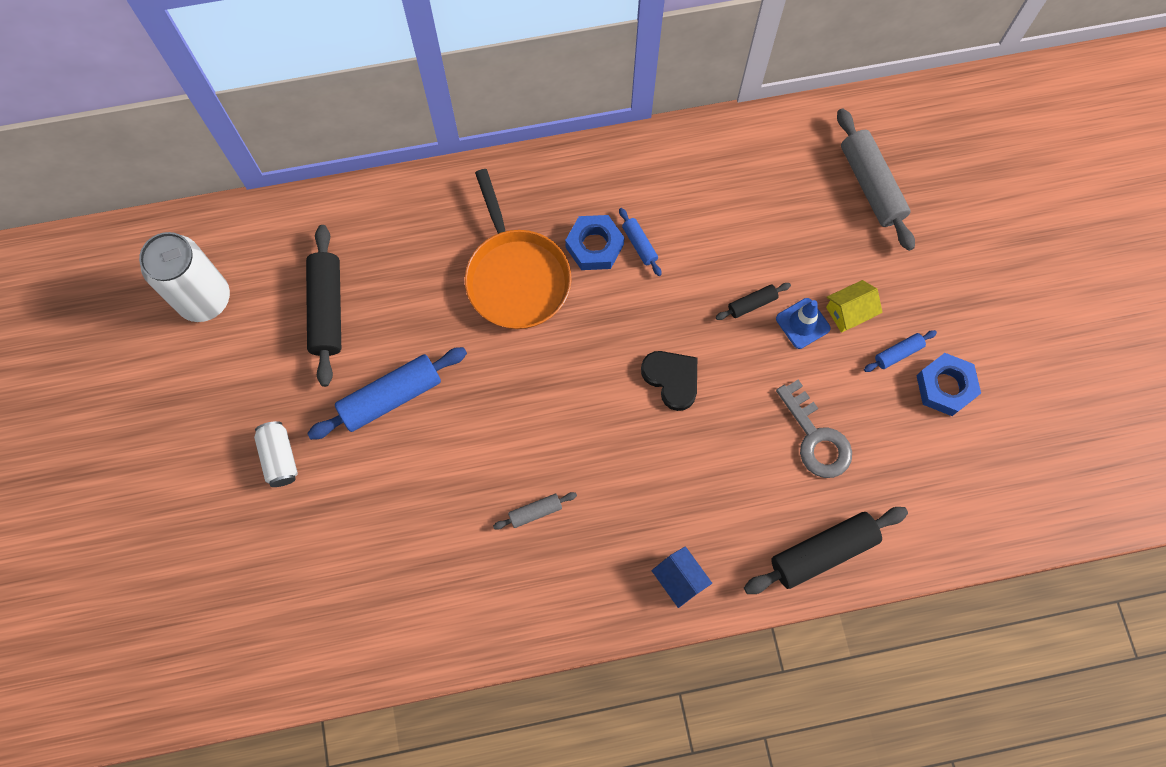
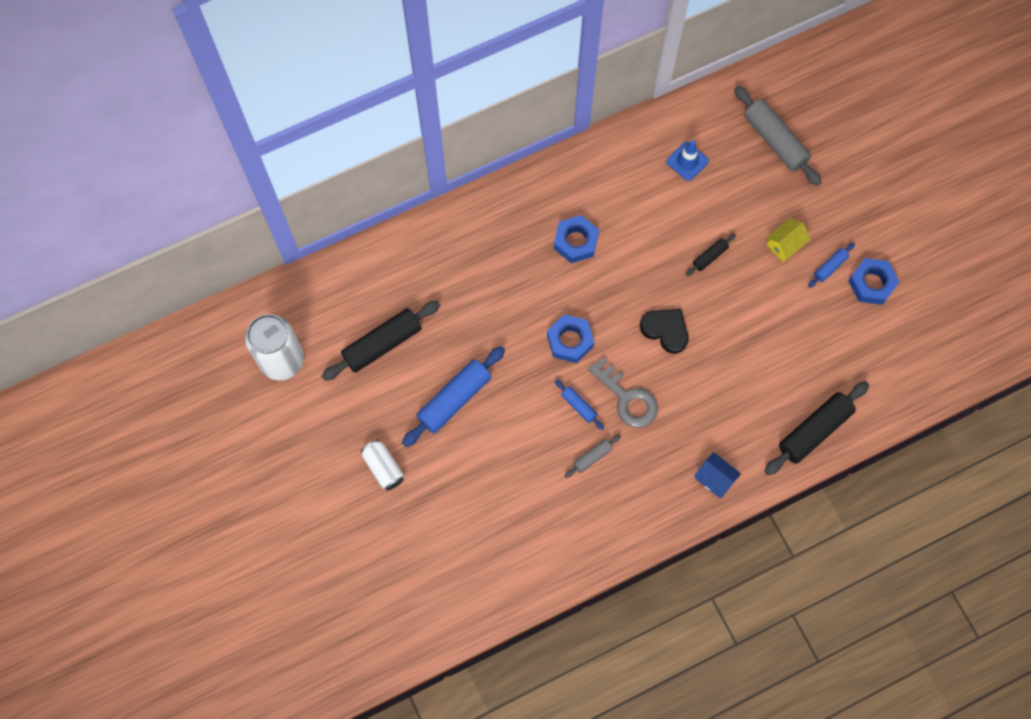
camera: 15 degrees left, 0 degrees up
black rolling pin [306,225,341,387] -> black rolling pin turned 75 degrees clockwise [322,301,440,381]
orange pan [465,169,572,329] -> none
blue rolling pin [619,208,662,276] -> blue rolling pin moved to [555,379,604,430]
blue traffic cone [776,298,831,349] -> blue traffic cone moved to [666,140,709,181]
grey key [776,380,852,478] -> grey key moved to [588,357,658,428]
none -> blue nut [547,314,594,363]

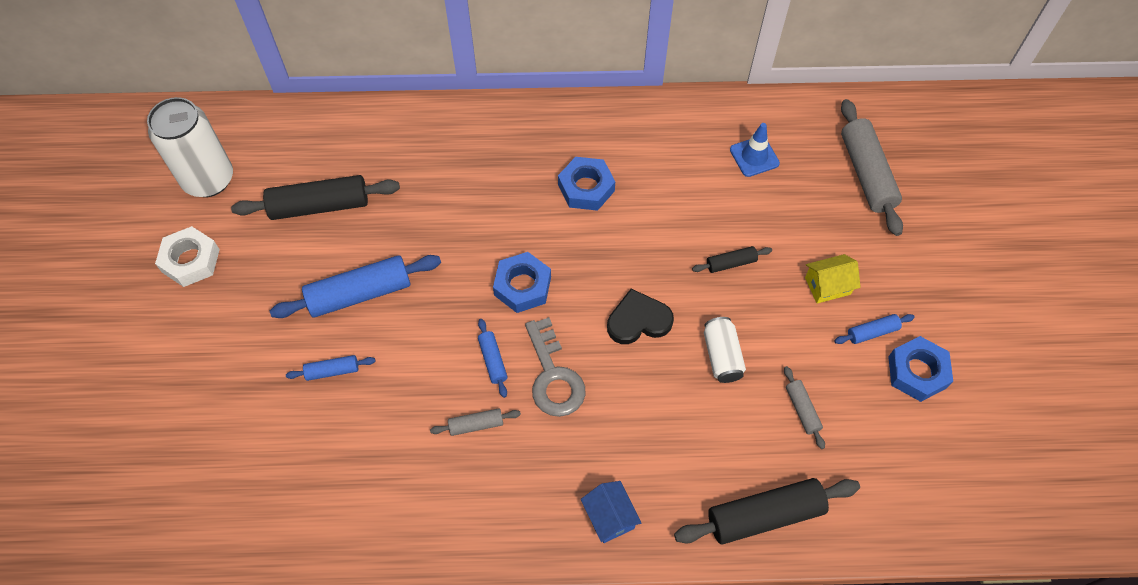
camera: 25 degrees right, 10 degrees down
white can [361,440,404,491] -> white can moved to [704,317,746,383]
black heart [640,309,688,354] -> black heart turned 75 degrees counterclockwise [607,289,674,344]
none -> white nut [155,226,220,287]
none -> blue rolling pin [286,355,376,381]
none -> grey rolling pin [784,366,825,449]

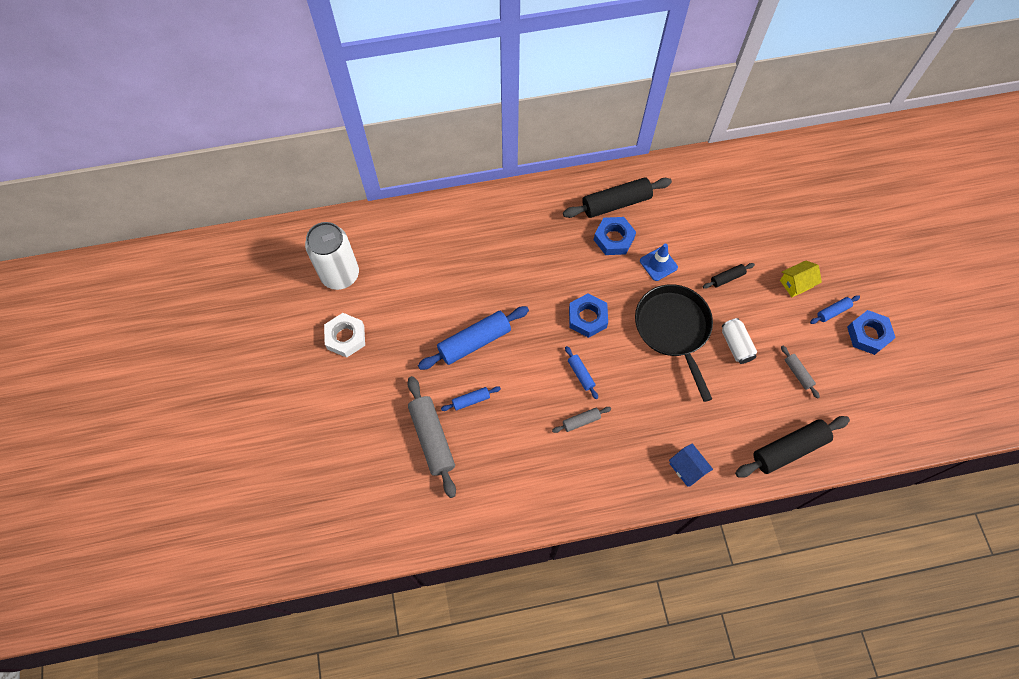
camera: 10 degrees left, 5 degrees up
black rolling pin [231,175,400,220] -> black rolling pin moved to [563,177,672,218]
grey key [525,317,586,417] -> none
black heart [607,289,674,344] -> black pan [635,284,713,402]
blue traffic cone [730,123,780,177] -> blue traffic cone moved to [640,244,678,281]
grey rolling pin [841,99,903,236] -> grey rolling pin moved to [408,376,456,498]

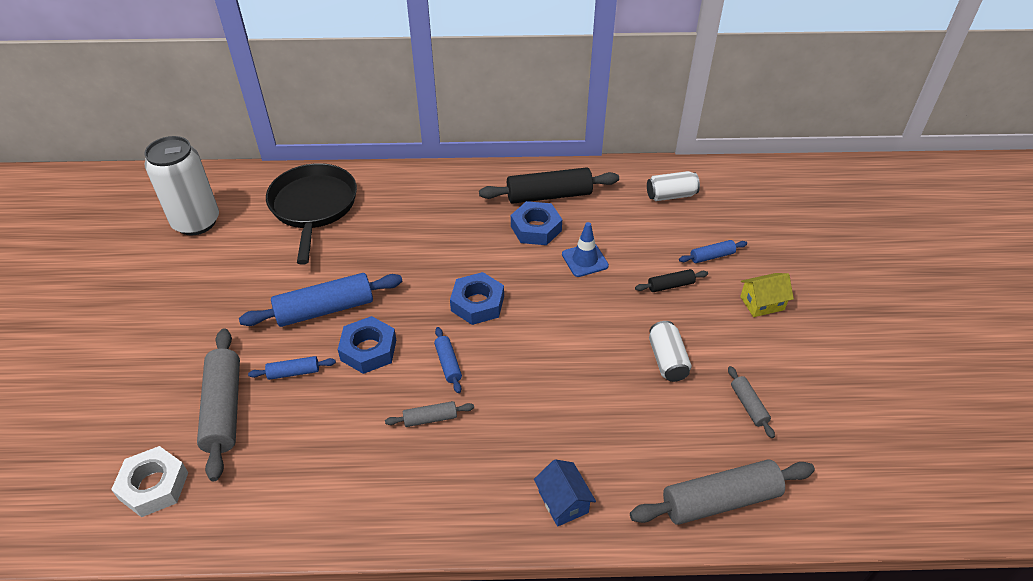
camera: 10 degrees right, 20 degrees down
white nut [324,313,365,358] -> white nut moved to [111,446,188,517]
black pan [635,284,713,402] -> black pan moved to [266,163,357,265]
black rolling pin [735,416,850,478] -> grey rolling pin [630,459,815,525]
blue rolling pin [810,295,860,324] -> blue rolling pin moved to [679,240,747,263]
blue nut [847,310,896,355] -> blue nut moved to [337,316,396,374]
none -> white can [647,171,700,201]

